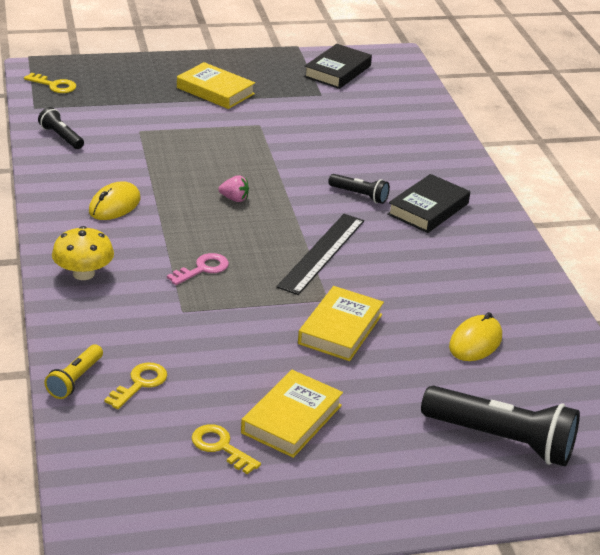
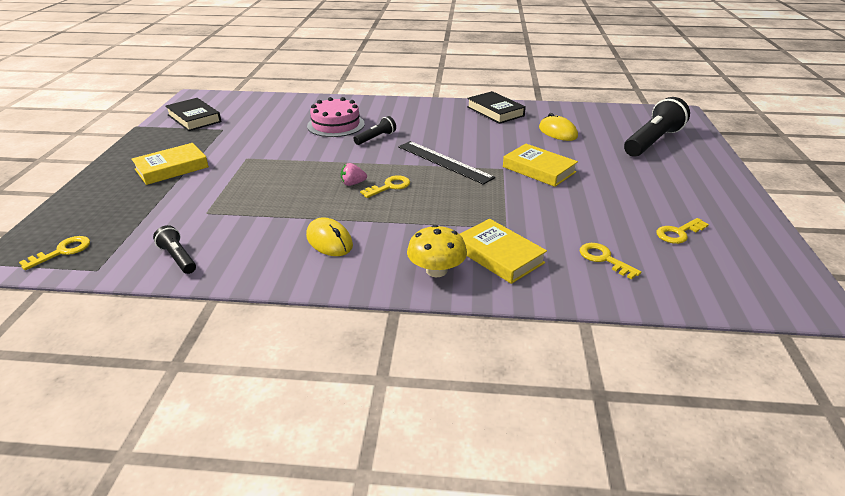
camera: 70 degrees left, 0 degrees up
black flashlight [38,107,84,149] -> black flashlight turned 75 degrees clockwise [153,225,196,274]
yellow flashlight [44,344,103,399] -> none
pink key [167,253,229,285] -> none
pink strawberry [218,175,249,202] -> pink strawberry turned 135 degrees counterclockwise [341,163,367,186]
yellow book [241,370,343,458] -> yellow book moved to [460,219,547,284]
black book [387,174,470,233] -> black book moved to [467,91,526,124]
none -> pink cake [307,97,365,137]
none -> yellow key [360,175,410,198]

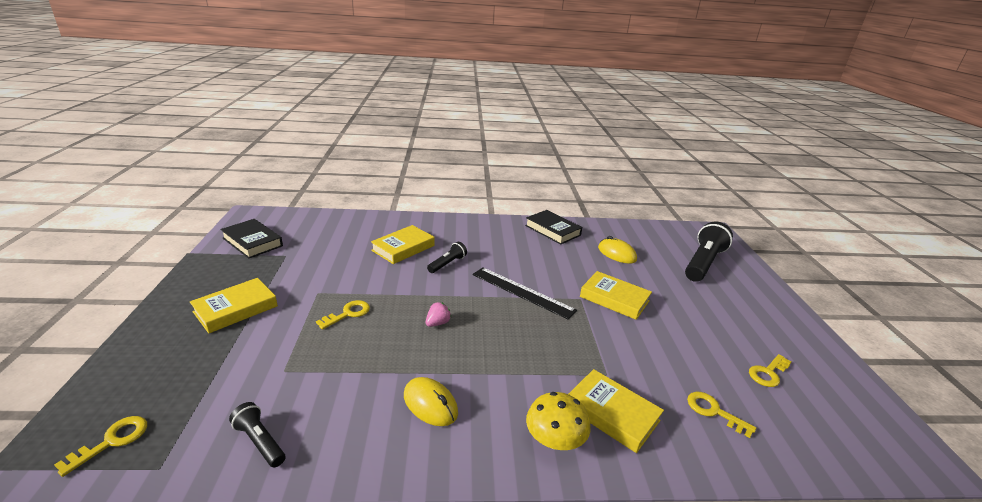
camera: 10 degrees left, 5 degrees down
pink cake [307,97,365,137] -> yellow book [371,225,435,264]
pink strawberry [341,163,367,186] -> pink strawberry turned 150 degrees clockwise [426,302,451,327]
yellow key [360,175,410,198] -> yellow key moved to [316,300,370,329]

